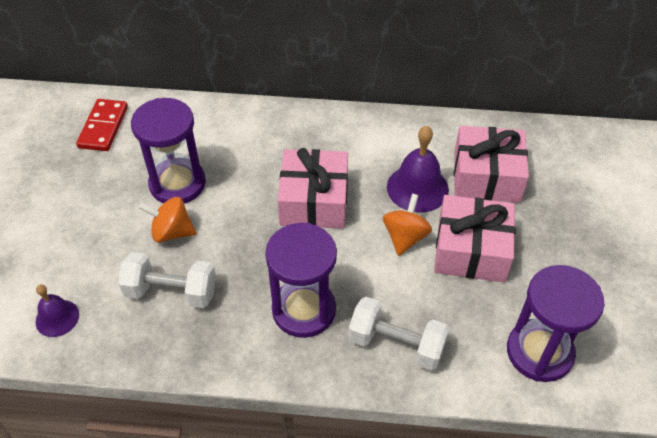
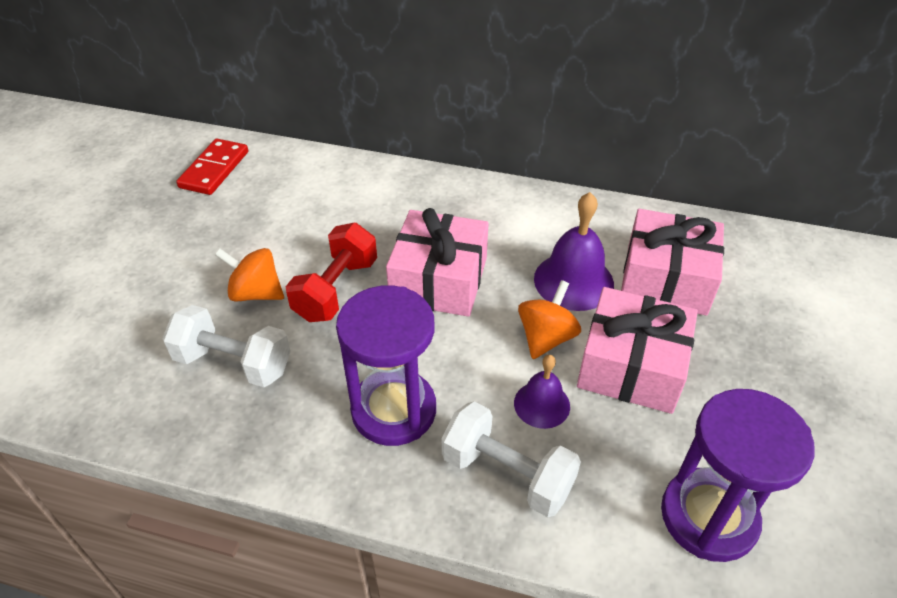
camera: 10 degrees right, 5 degrees down
purple bell [36,284,79,337] -> purple bell moved to [514,355,570,429]
purple hourglass [131,98,206,204] -> none
none -> red dumbbell [286,223,377,322]

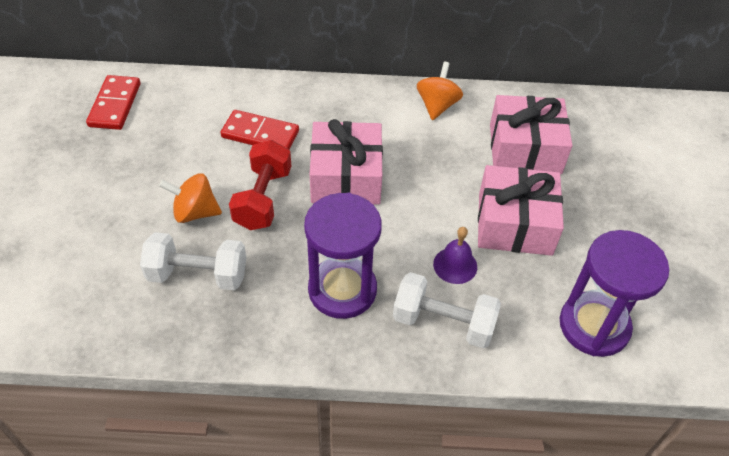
camera: 15 degrees left, 5 degrees up
orange spinning top [518,280,581,359] -> orange spinning top moved to [417,62,463,120]
purple bell [534,192,614,311] -> none
none -> red domino [221,110,299,150]

